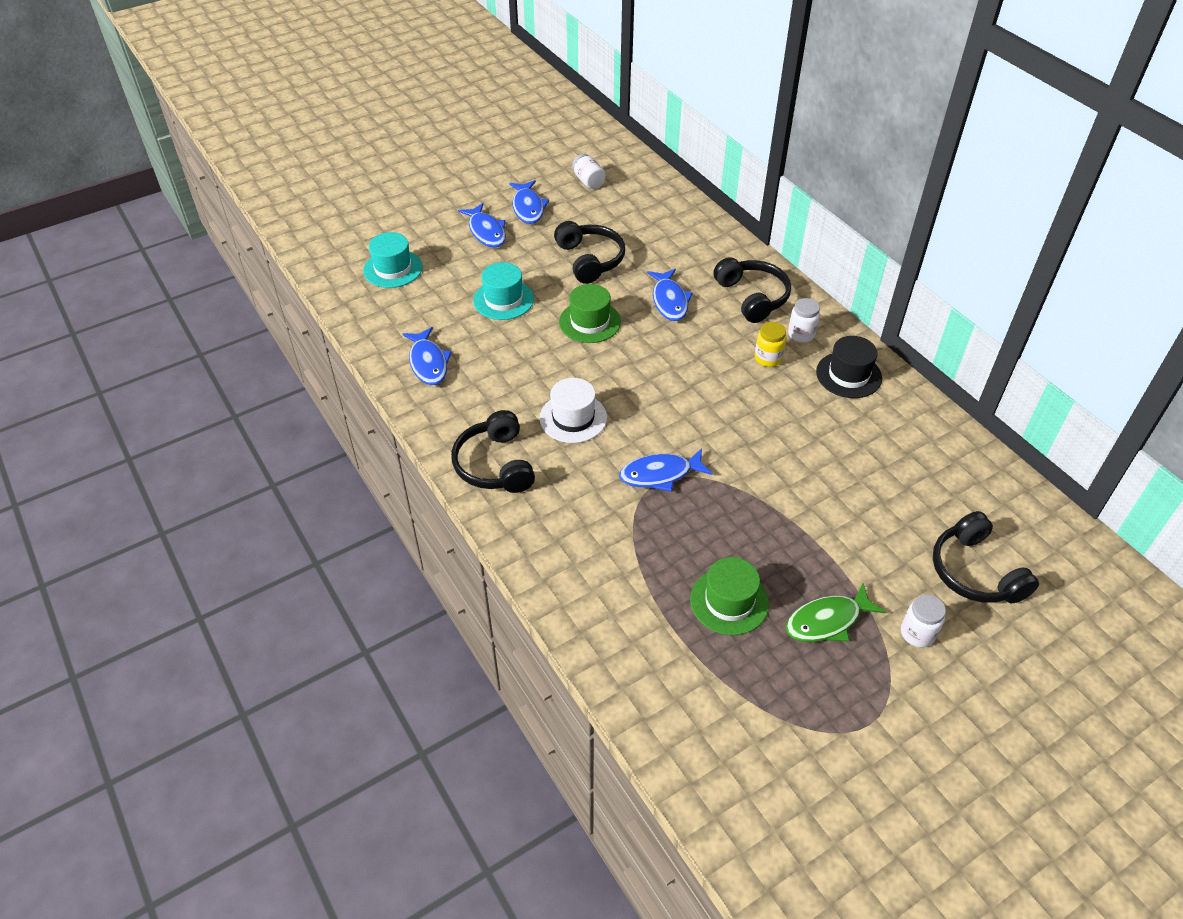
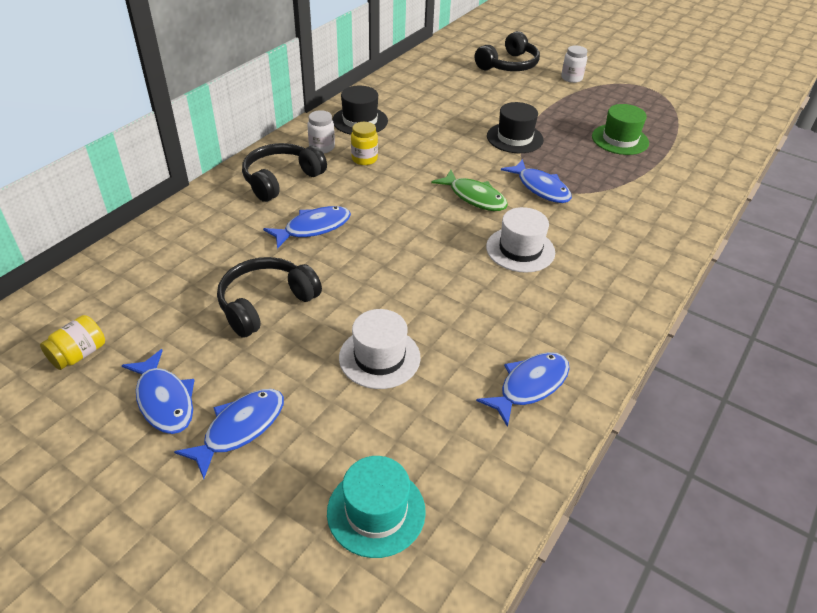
camera: 115 degrees left, 5 degrees down
black headphones [451,410,535,493] -> none
turquoise hat [473,262,534,320] -> white hat [339,309,421,389]
blue fish [509,180,549,224] -> blue fish turned 90 degrees clockwise [122,349,194,434]
green hat [559,284,621,343] -> none
white jar [572,154,606,189] -> yellow jar [40,315,105,370]
green fish [786,583,886,642] -> green fish moved to [431,170,508,211]
none -> black hat [487,102,544,153]

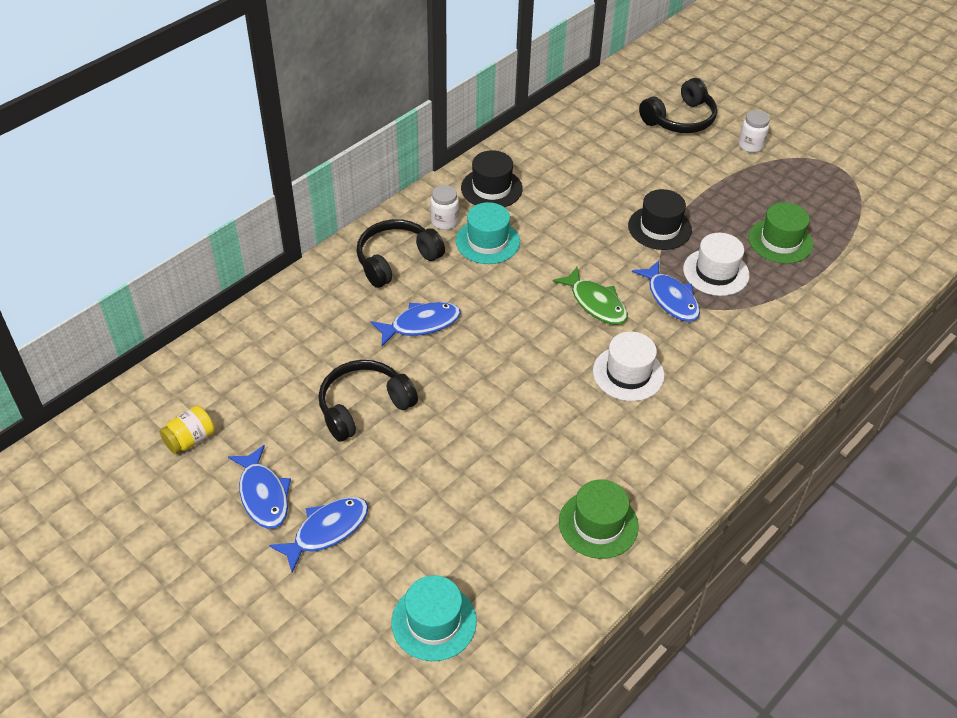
camera: 10 degrees right, 5 degrees up
white hat [339,309,421,389] -> white hat moved to [683,233,749,296]
yellow jar [351,122,378,165] -> turquoise hat [456,202,520,264]
blue fish [476,352,570,427] -> green hat [559,479,639,559]

